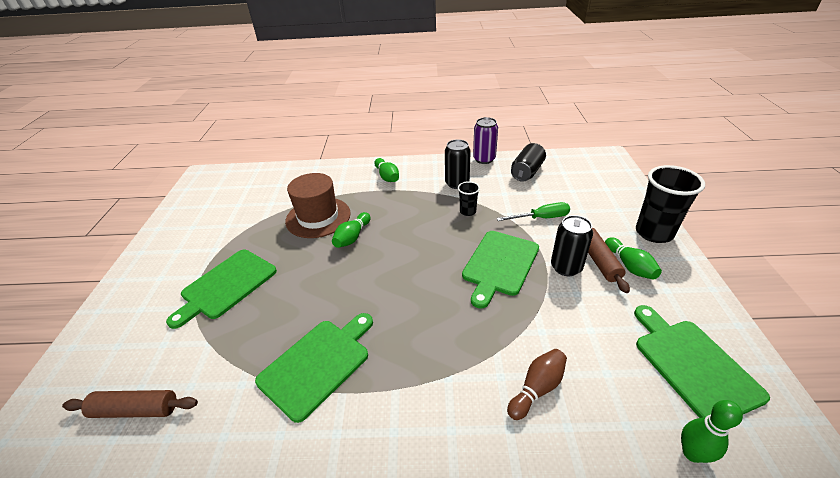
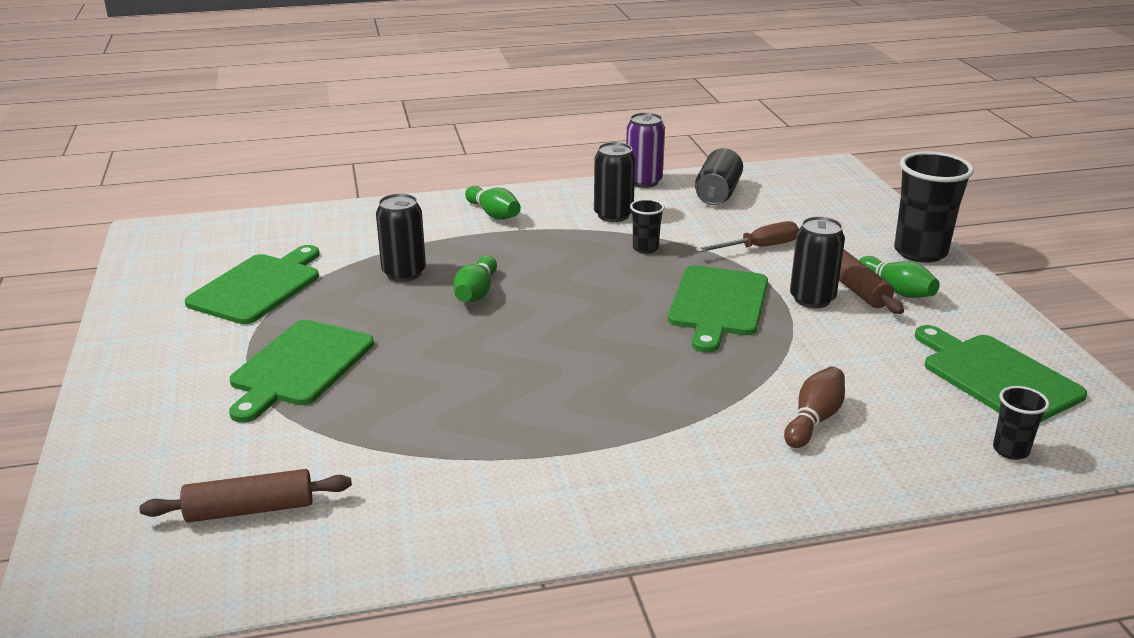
camera: 15 degrees left, 10 degrees down
green cutting board [255,313,373,423] -> green cutting board moved to [185,245,319,324]
brown hat [285,173,351,238] -> black can [376,193,426,282]
green screwdriver [497,202,570,221] -> brown screwdriver [695,221,799,253]
green bowling pin [681,400,743,463] -> black cup [993,386,1049,460]

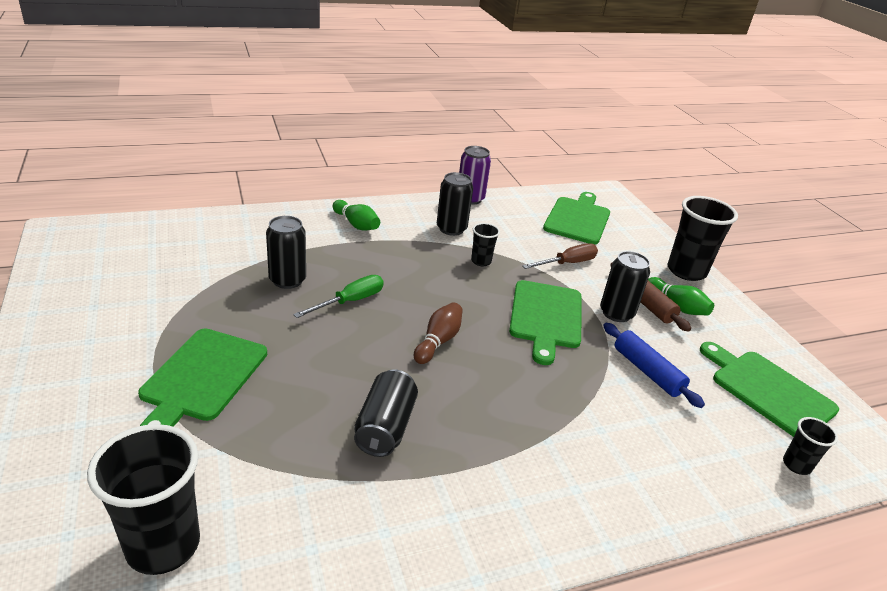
camera: 10 degrees left, 5 degrees up
brown rolling pin [140,469,352,523] -> black cup [87,424,200,575]
green cutting board [185,245,319,324] -> green cutting board moved to [543,192,610,244]
green bowling pin [453,255,497,302] -> green screwdriver [293,275,384,318]
black can [695,148,743,205] -> black can moved to [354,369,418,457]
brown bowling pin [784,366,845,448] -> brown bowling pin moved to [414,302,463,364]
none -> blue rolling pin [603,323,705,408]

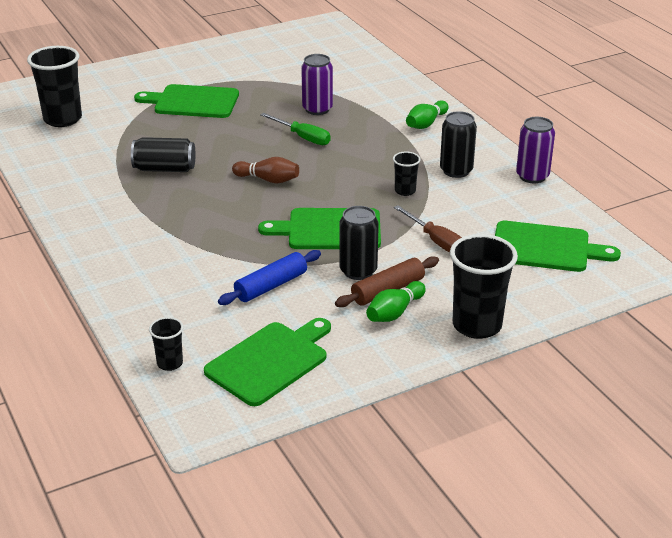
camera: 85 degrees right, 0 degrees up
black can [266,216,306,289] -> purple can [301,54,333,115]

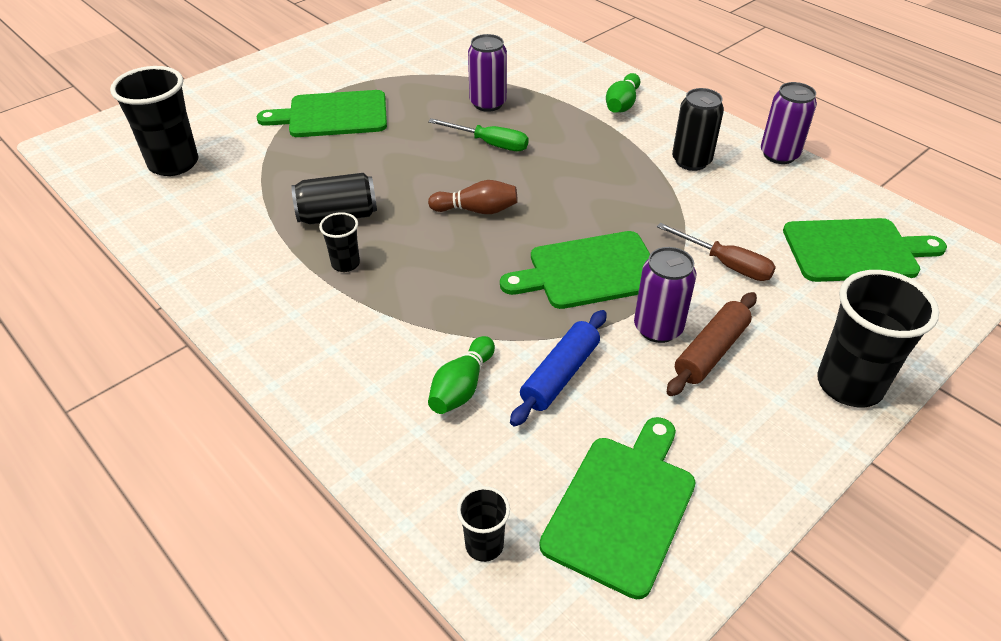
camera: 15 degrees left, 10 degrees up
black can [340,206,379,280] -> purple can [634,247,696,343]
green bowling pin [366,281,426,322] -> green bowling pin moved to [428,336,495,414]
black cup [393,151,421,196] -> black cup moved to [319,212,360,272]

